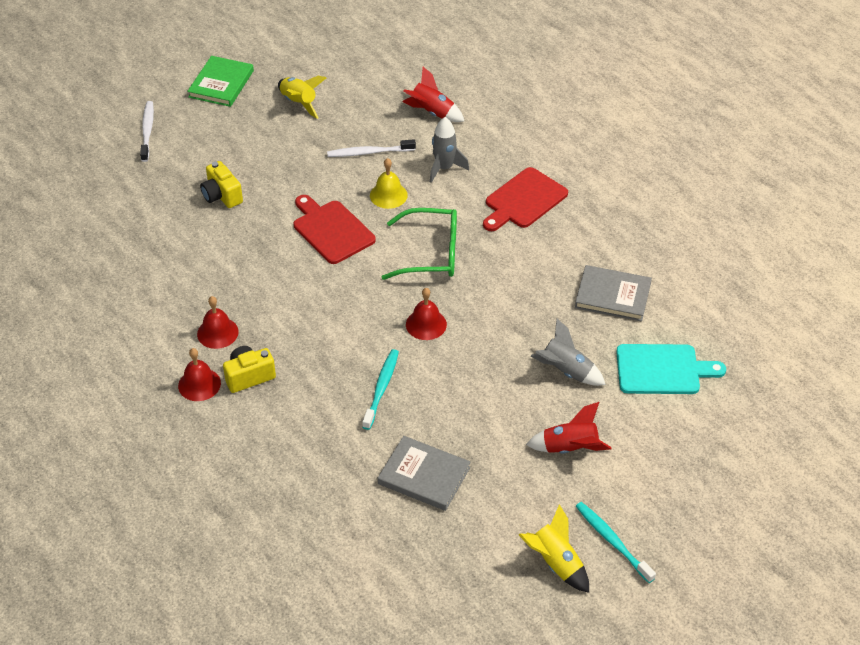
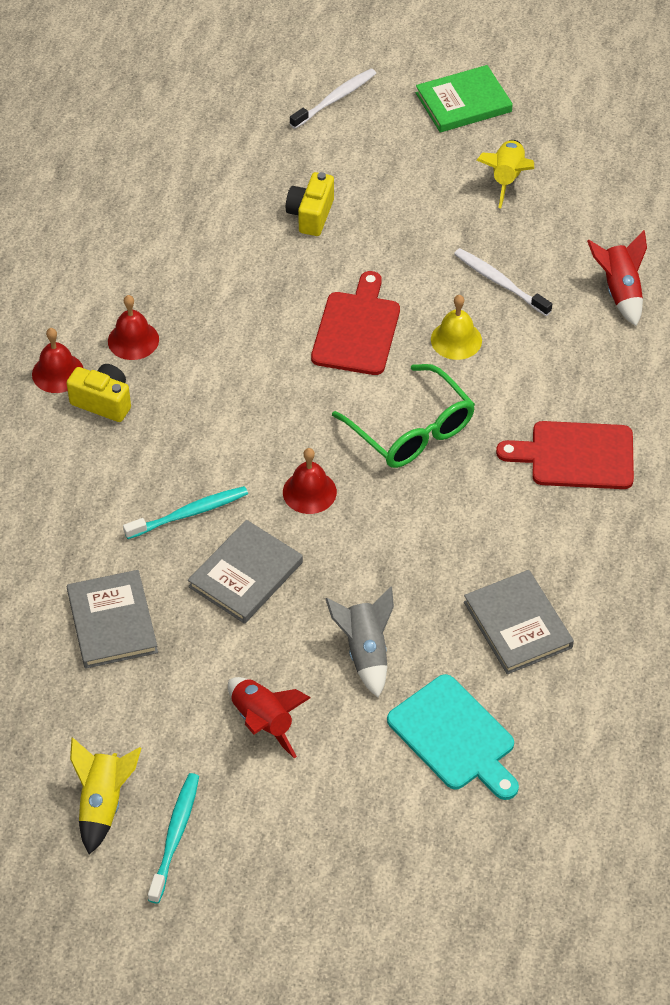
camera: 50 degrees right, 5 degrees up
grey rocket [430,117,469,183] -> none
none -> grey book [188,520,303,624]

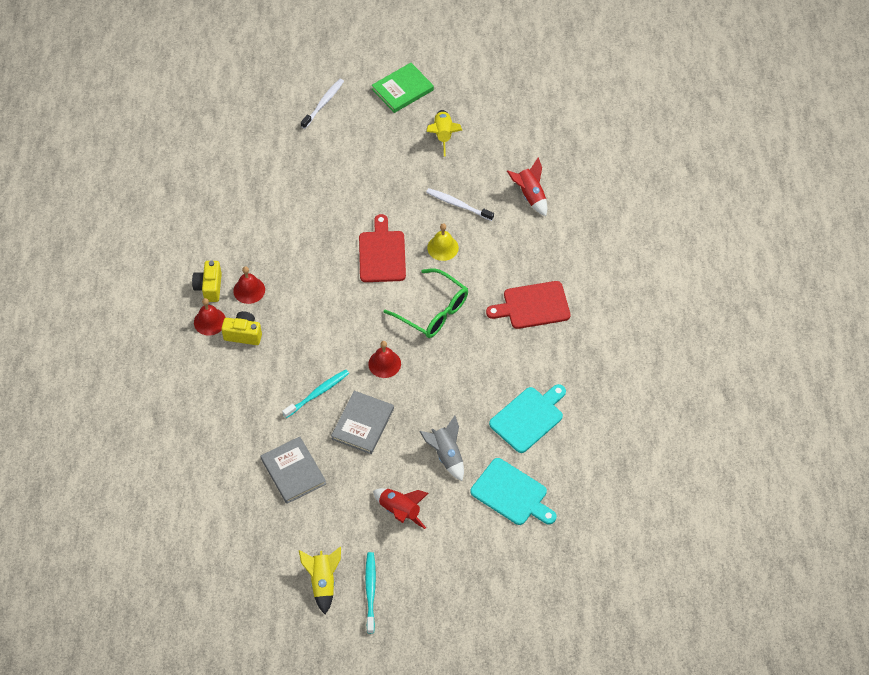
camera: 15 degrees left, 5 degrees up
yellow camera [286,172,334,236] -> yellow camera moved to [192,261,222,302]
grey book [464,570,574,674] -> turquoise cutting board [489,384,566,453]

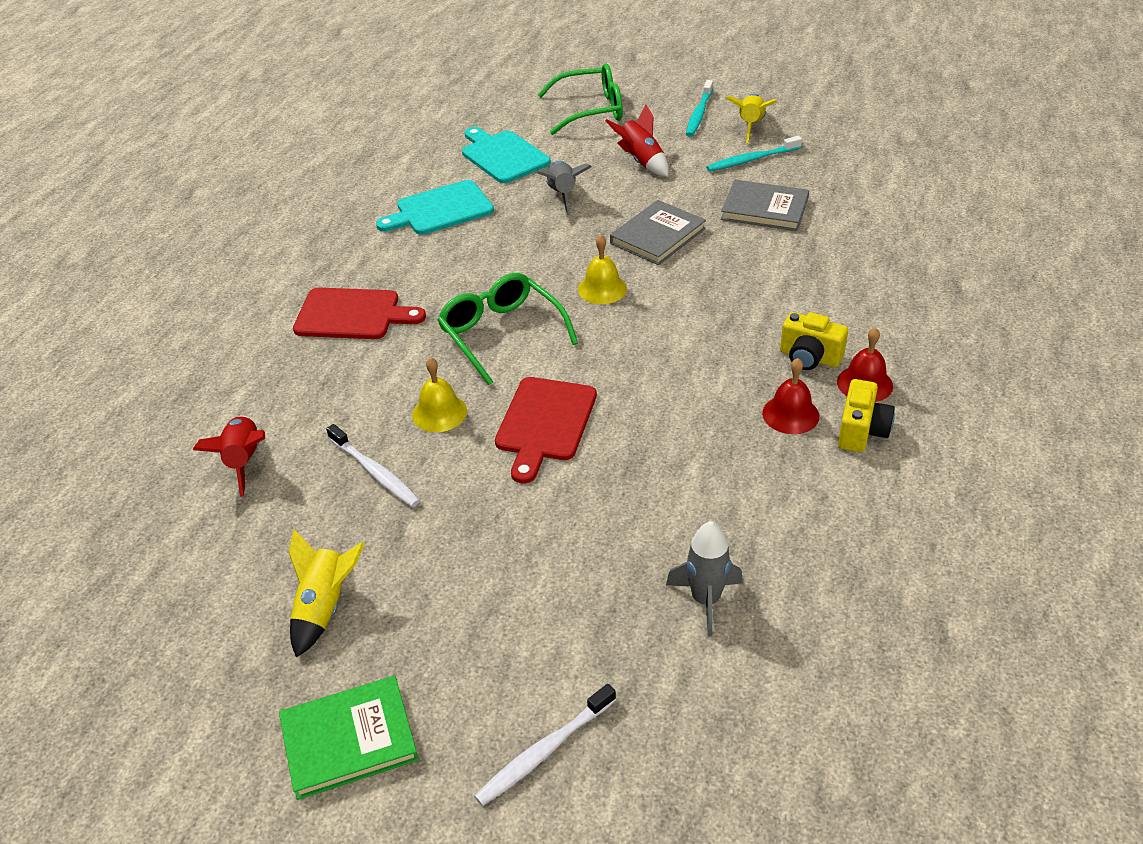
camera: 160 degrees left, 15 degrees down
grey book [261,437,326,504] -> grey book turned 60 degrees counterclockwise [721,180,809,231]
turquoise toothbrush [282,369,349,418] -> turquoise toothbrush moved to [706,136,802,172]
red bell [368,341,401,378] -> yellow bell [578,235,627,304]
none -> green glasses [537,64,623,135]
none -> grey rocket [666,521,743,637]

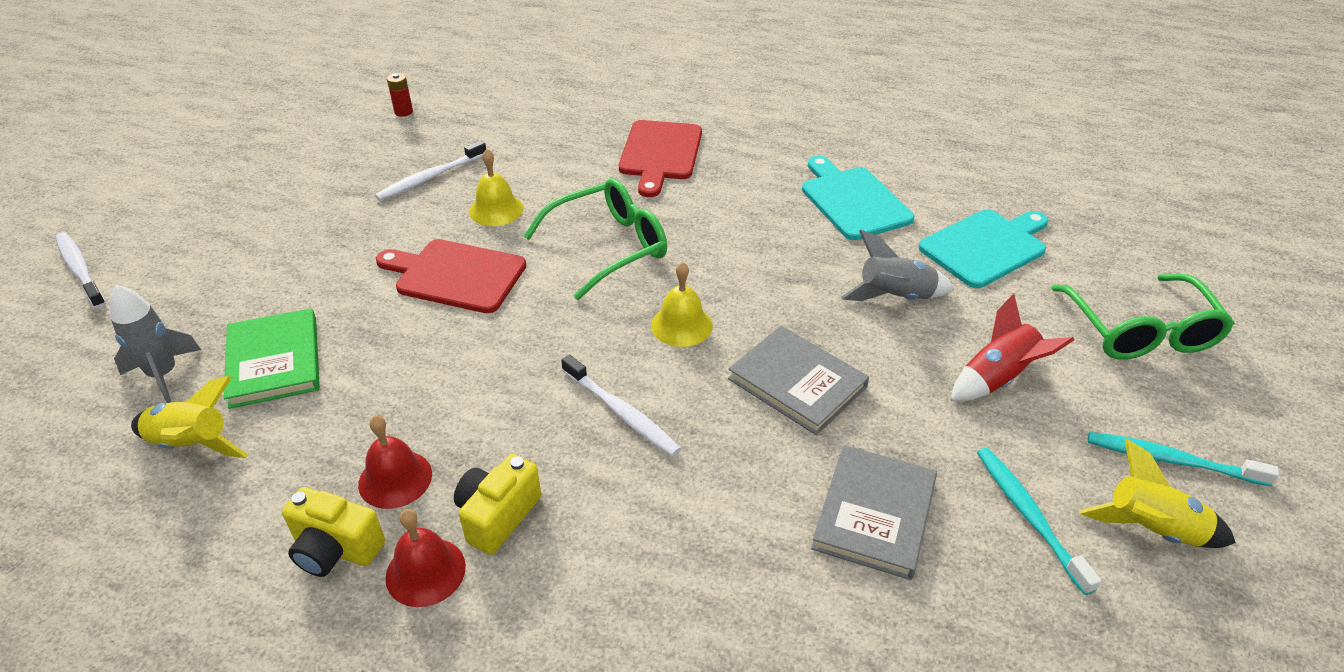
camera: 90 degrees right, 0 degrees up
red rocket [193,416,265,497] -> none
green book [279,676,419,800] -> green book moved to [224,308,320,409]
yellow rocket [289,529,365,658] -> yellow rocket moved to [131,376,248,458]
none -> red battery [387,73,413,117]
none -> white toothbrush [561,355,681,457]

